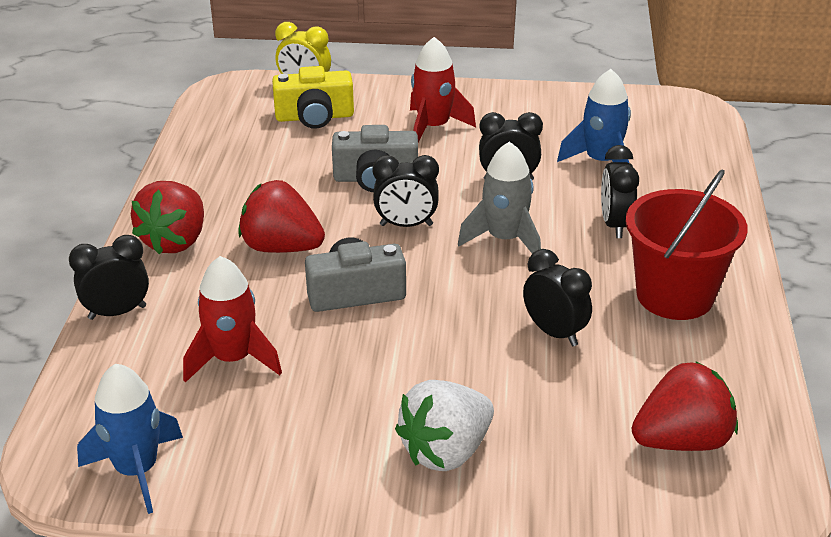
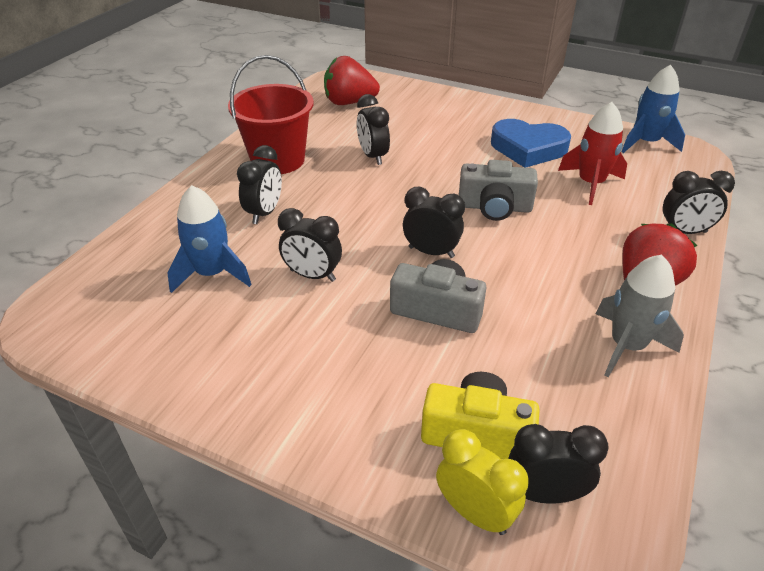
camera: 160 degrees left, 5 degrees up
red strawberry [238,180,325,253] -> none
white strawberry [395,380,494,471] -> none
red rocket [410,37,476,143] -> none
grey rocket [458,141,541,254] -> grey rocket moved to [596,254,684,377]
none -> blue heart [491,119,571,168]
none -> black clock [508,424,609,504]

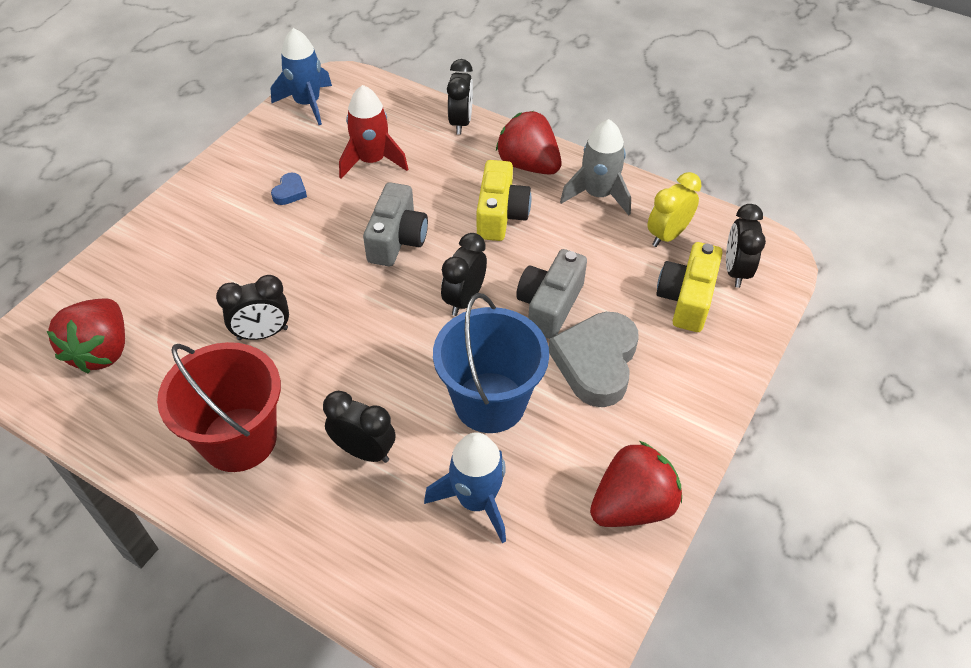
camera: 85 degrees left, 10 degrees up
black clock [278,208,342,282] -> blue bucket [433,293,549,433]
yellow clock [436,429,529,535] -> yellow clock moved to [648,172,701,247]
blue heart [491,119,571,168] -> blue heart [271,172,307,205], size x0.44
none -> yellow camera [477,160,531,241]
none -> grey heart [549,312,639,407]
none -> red strawberry [590,441,682,527]

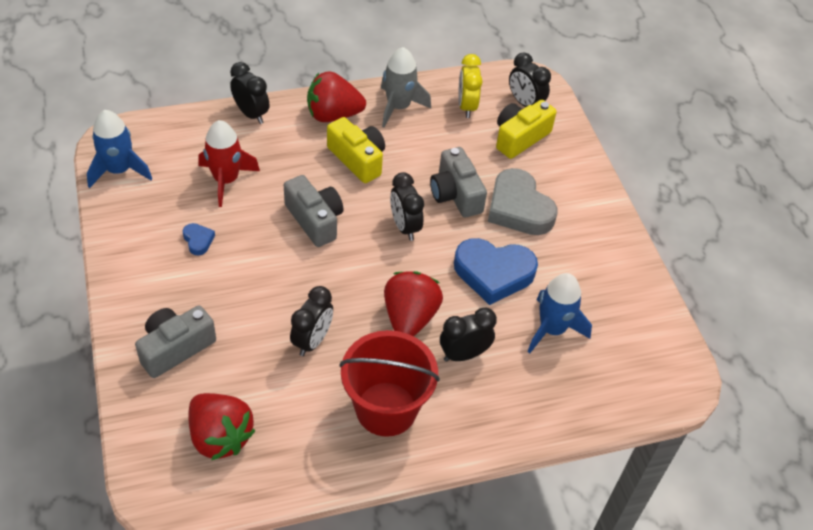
camera: 50 degrees left, 0 degrees up
blue bucket [433,293,549,433] -> blue heart [454,238,538,305]
red strawberry [590,441,682,527] -> red strawberry moved to [384,271,443,336]
yellow camera [656,242,722,332] -> yellow camera turned 75 degrees clockwise [496,100,556,159]
none -> grey camera [135,305,216,378]

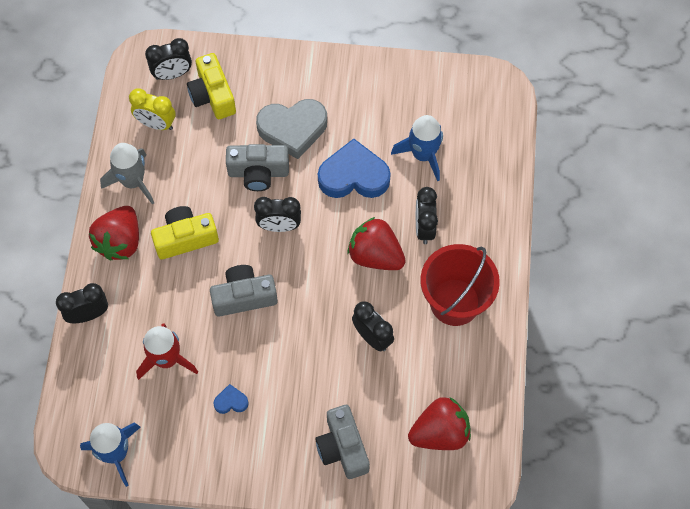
camera: 65 degrees left, 15 degrees up
blue heart [454,238,538,305] -> blue heart turned 120 degrees counterclockwise [318,139,391,198]

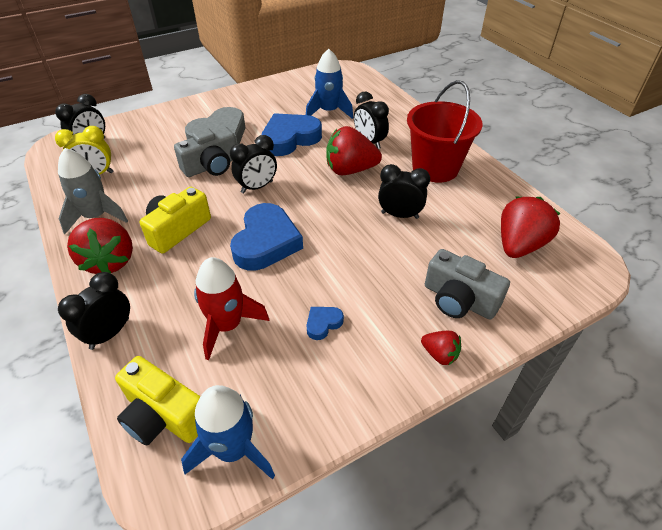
camera: 35 degrees left, 20 degrees down
yellow camera [187,53,236,119] -> yellow camera moved to [115,356,201,446]
grey camera [210,265,278,317] -> blue heart [230,203,303,271]
none -> red strawberry [421,331,461,366]

